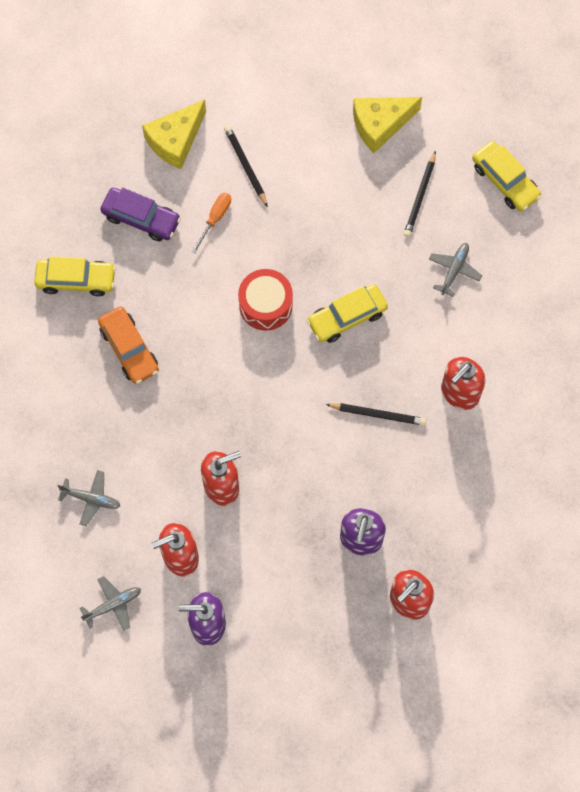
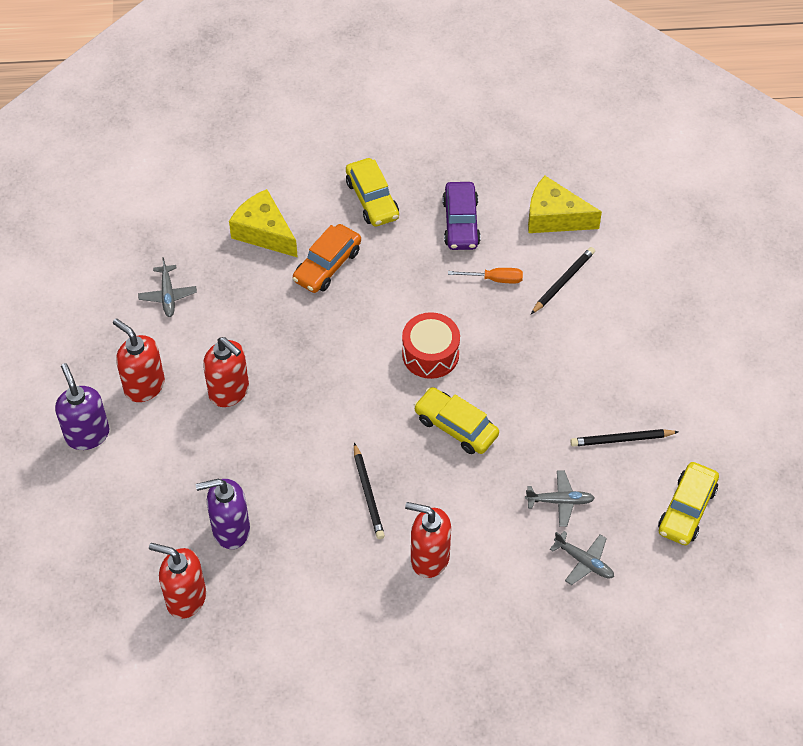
camera: 65 degrees right, 15 degrees down
grey plane [79,576,141,631] -> grey plane moved to [550,531,614,585]
yellow cheese [353,97,422,153] -> yellow cheese moved to [229,189,298,258]

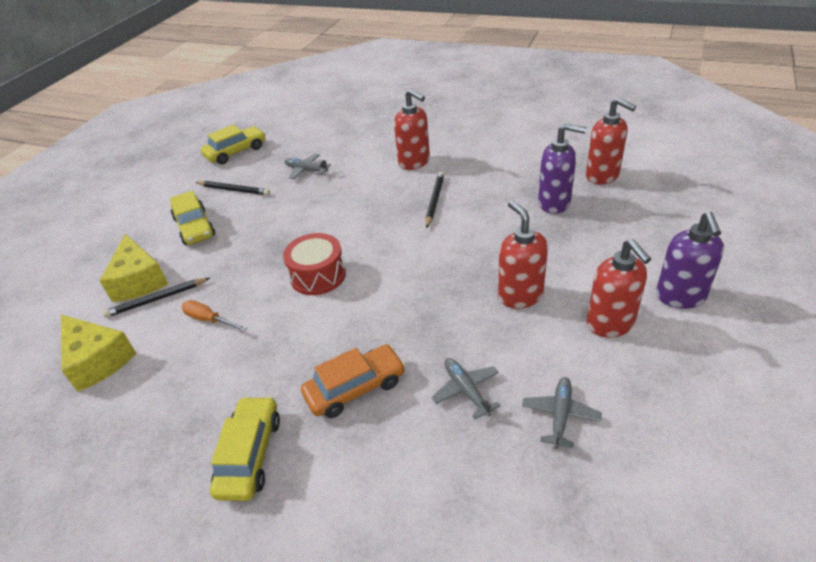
camera: 150 degrees left, 15 degrees down
yellow cheese [229,189,298,258] -> yellow cheese moved to [100,234,168,302]
yellow car [414,387,499,454] -> yellow car moved to [170,191,215,245]
purple car [442,182,481,250] -> none
grey plane [550,531,614,585] -> grey plane moved to [432,358,501,419]

